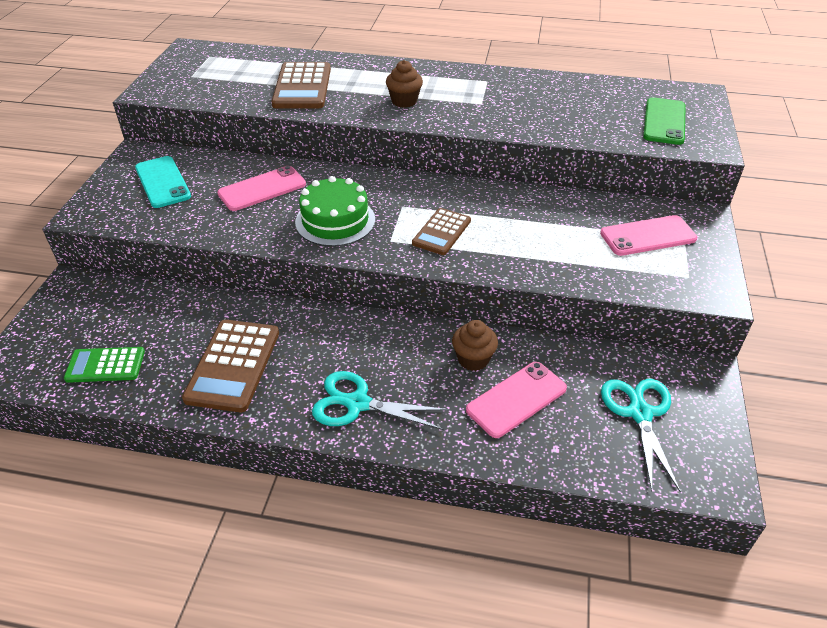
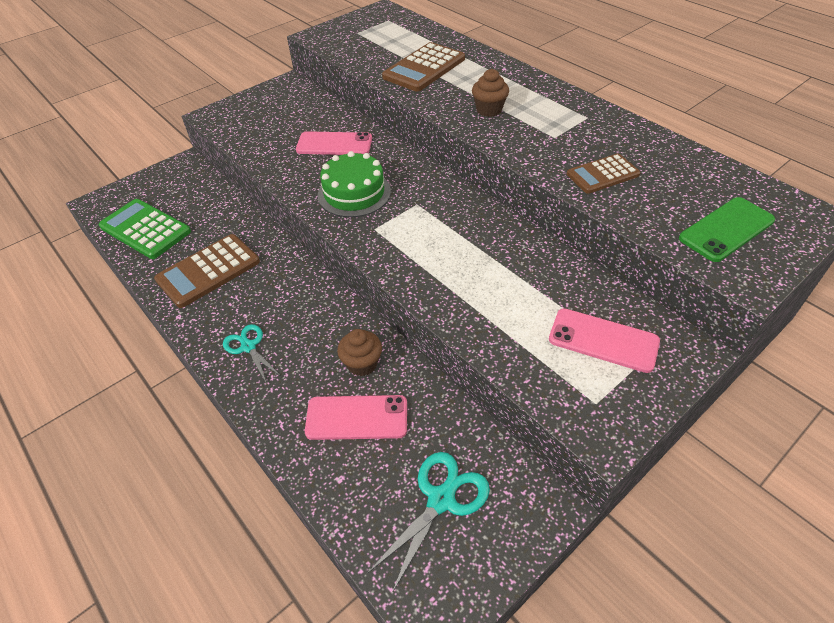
camera: 40 degrees right, 5 degrees up
green calculator [64,347,145,383] -> green calculator [99,199,191,259], size x1.57
turquoise phone [135,156,191,208] -> none
turquoise scissors [312,371,449,430] -> turquoise scissors [223,324,281,384], size x0.66
brown calculator [412,208,471,255] -> brown calculator moved to [567,154,641,194]

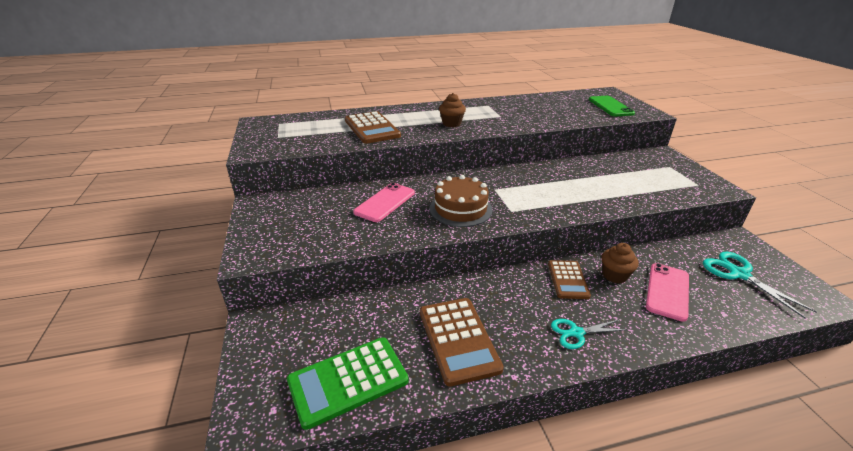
camera: 65 degrees left, 15 degrees down
green cake [318,151,391,217] -> brown cake [429,175,492,227]
pink phone [549,308,660,373] -> none
brown calculator [567,154,641,194] -> brown calculator moved to [548,260,591,299]

